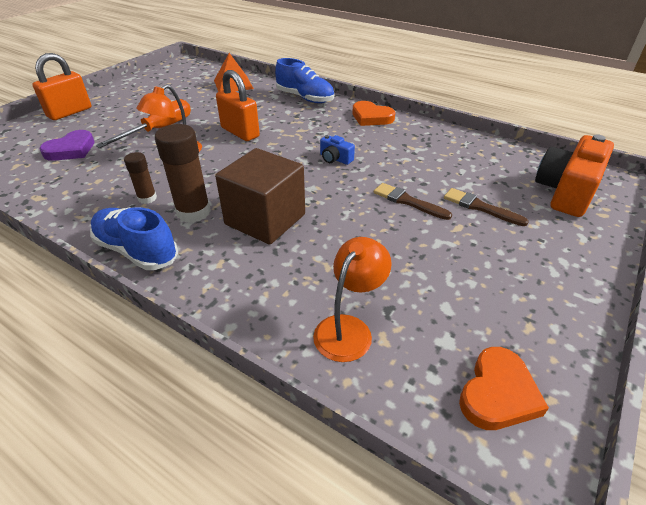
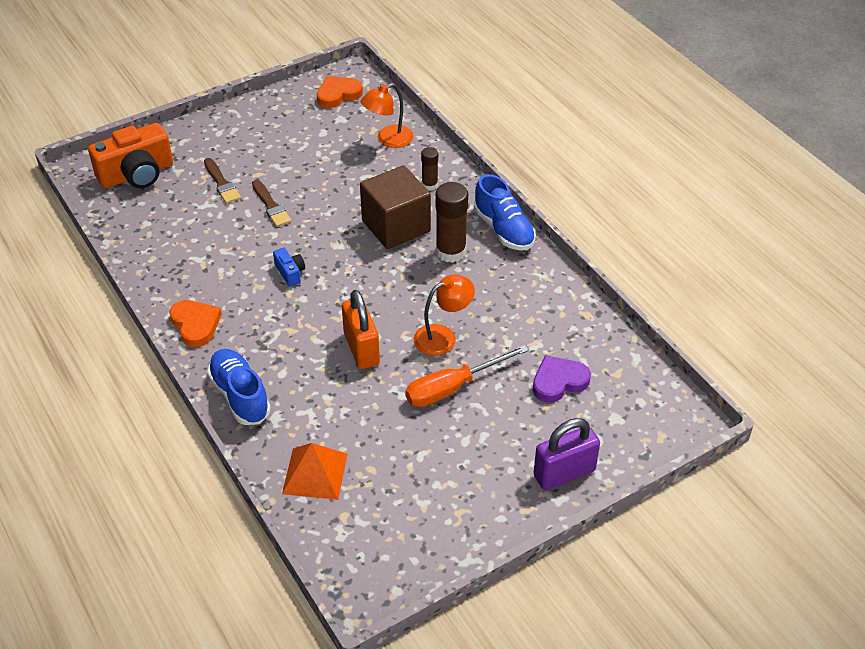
camera: 155 degrees left, 5 degrees up
orange padlock [32,53,91,120] -> purple padlock [534,418,600,490]
brown glue stick [124,152,157,204] -> brown glue stick moved to [421,147,438,191]

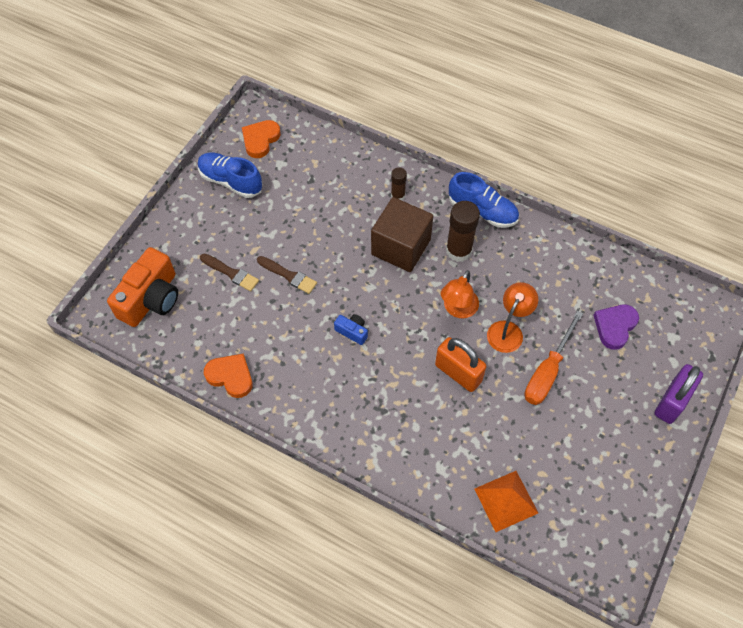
camera: 30 degrees left, 15 degrees up
orange heart [169,300,222,347] -> orange heart moved to [204,353,253,398]
blue shoe [207,349,271,425] -> blue shoe moved to [198,152,262,198]
orange lamp [361,83,414,148] -> orange lamp moved to [441,270,479,318]

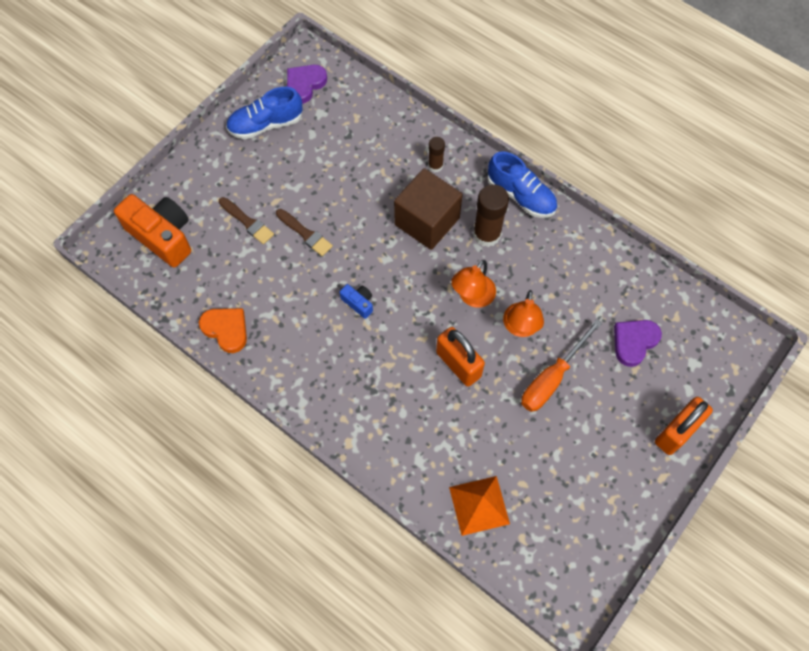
camera: 10 degrees right, 5 degrees up
orange camera [107,247,178,327] -> orange camera turned 90 degrees counterclockwise [114,194,191,268]
blue shoe [198,152,262,198] -> blue shoe turned 60 degrees counterclockwise [226,87,303,139]
orange heart [242,120,281,158] -> purple heart [287,65,327,104]
orange lamp [487,282,538,353] -> orange lamp turned 150 degrees clockwise [503,290,544,337]
purple padlock [654,364,703,424] -> orange padlock [655,397,713,455]

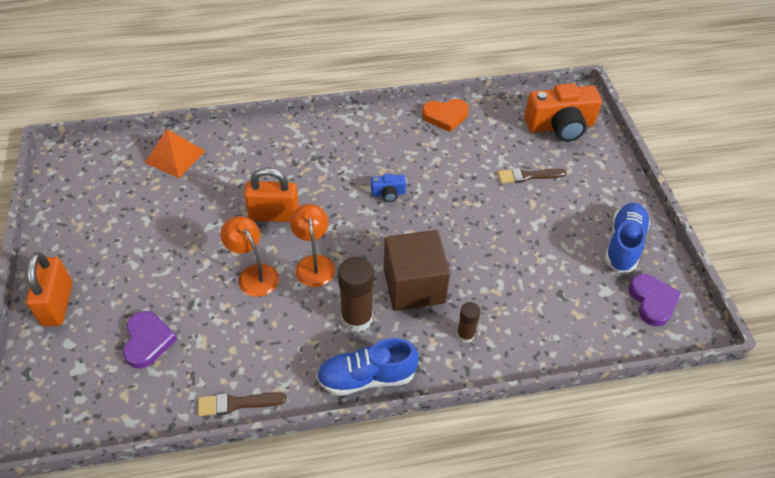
camera: 130 degrees right, 15 degrees down
brown brush [276,209,333,256] -> brown brush moved to [198,392,287,416]
orange screwdriver [521,319,602,412] -> none

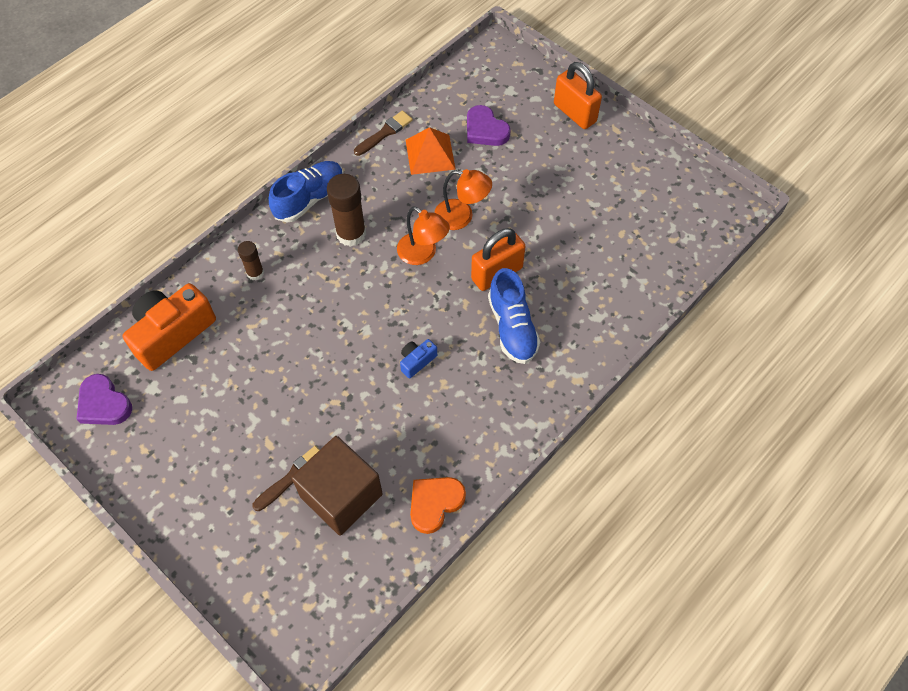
camera: 145 degrees right, 10 degrees up
orange pyramid [145,129,205,178] -> orange pyramid moved to [406,127,456,175]
brown cube [384,230,450,311] -> brown cube moved to [291,436,383,535]
orange camera [524,83,602,142] -> orange camera moved to [122,283,216,371]
blue shoe [605,203,650,273] -> blue shoe moved to [488,268,540,364]

